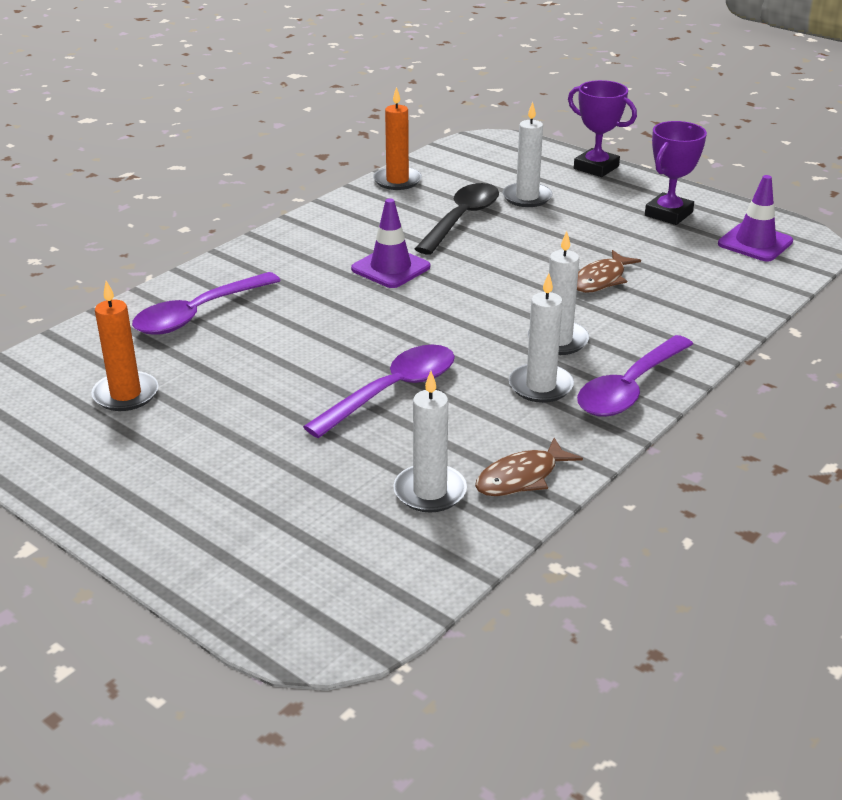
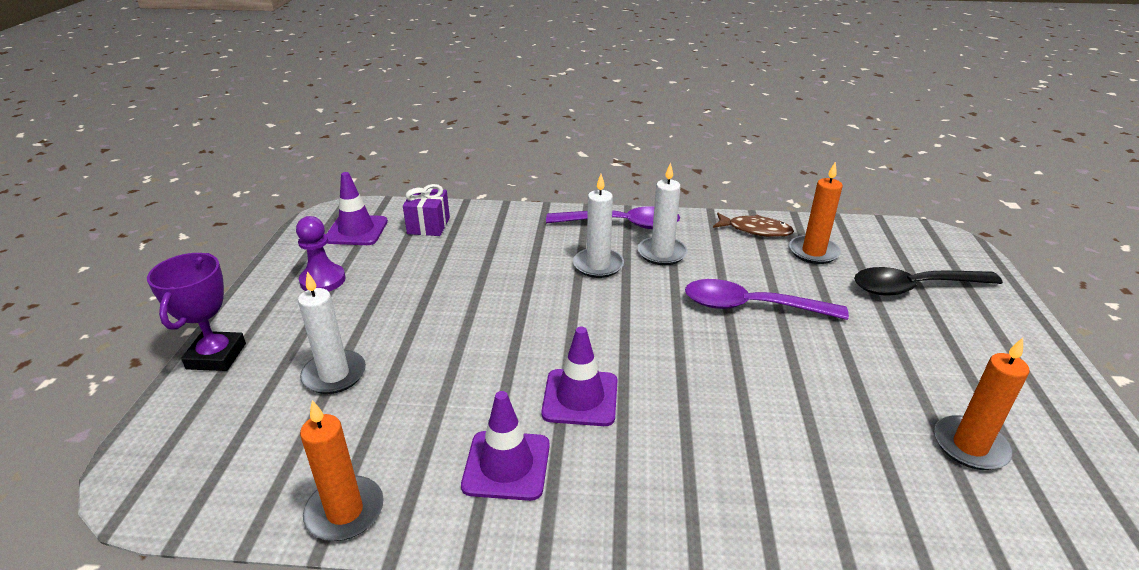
camera: 125 degrees left, 0 degrees up
purple spoon [132,272,281,335] -> none
white candle [393,371,467,512] -> orange candle [789,161,843,264]
black spoon [415,183,499,255] -> black spoon moved to [854,267,1003,295]
brown fish [577,250,641,293] -> none
purple trophy [645,121,707,225] -> purple pawn [296,216,346,291]
none -> purple gift [403,184,450,236]
none -> purple traffic cone [461,391,550,501]

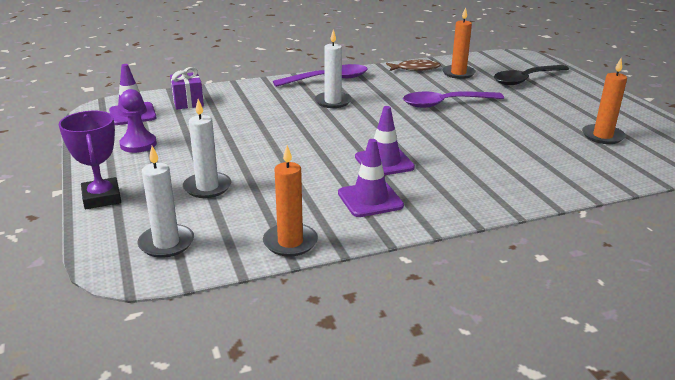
camera: 25 degrees left, 5 degrees down
white candle [638,162,688,265] -> white candle moved to [137,146,194,258]

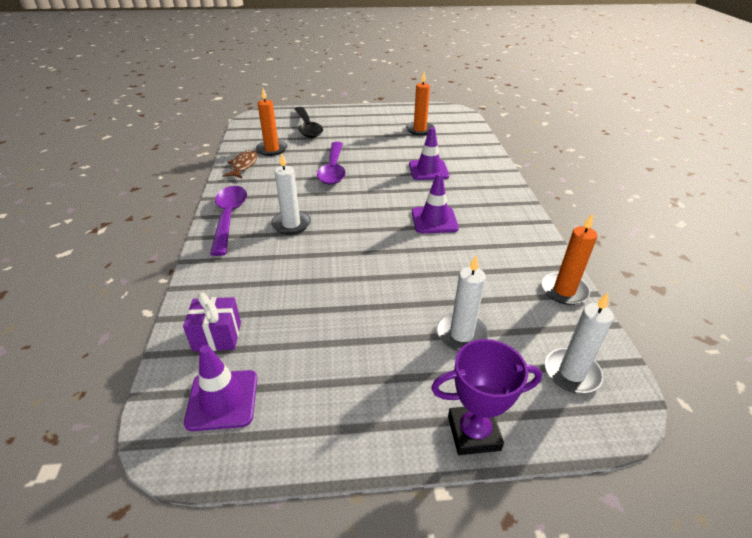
camera: 75 degrees left, 10 degrees up
purple pawn [120,89,157,153] -> none
purple traffic cone [338,139,404,217] -> purple traffic cone moved to [409,127,449,180]

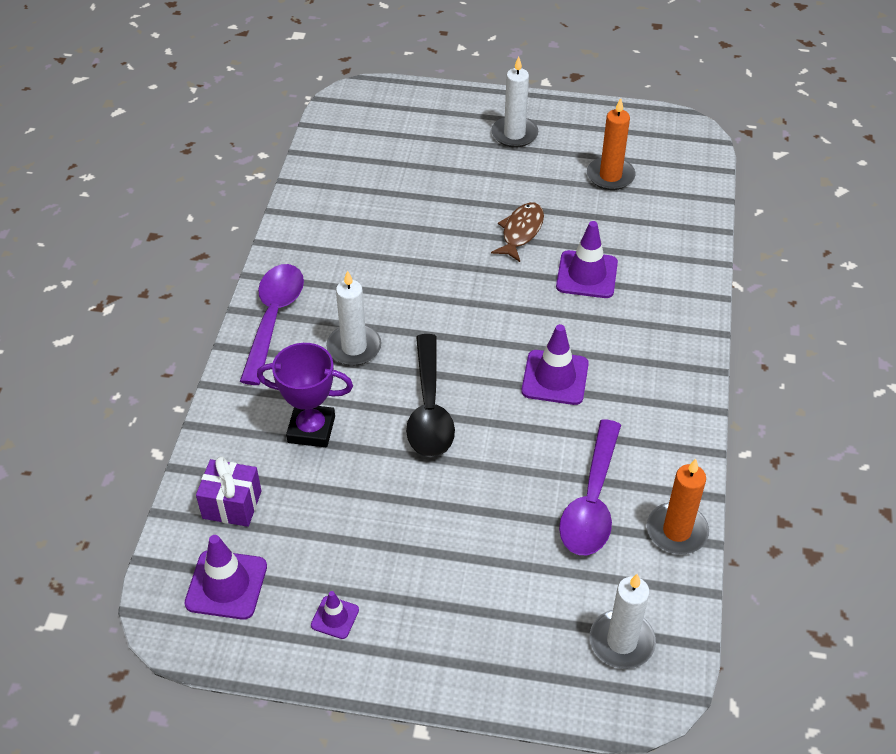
camera: 15 degrees right, 10 degrees up
brown fish [222,150,257,178] -> brown fish moved to [491,202,544,262]
orange candle [256,89,287,156] -> none
black spoon [295,107,323,138] -> black spoon moved to [406,334,455,457]
purple spoon [317,142,346,185] -> purple spoon moved to [559,419,621,555]
purple trophy [431,339,542,455] -> purple trophy moved to [257,343,353,447]
white candle [436,255,488,351] -> white candle moved to [491,56,538,148]
none -> purple traffic cone [311,591,359,639]

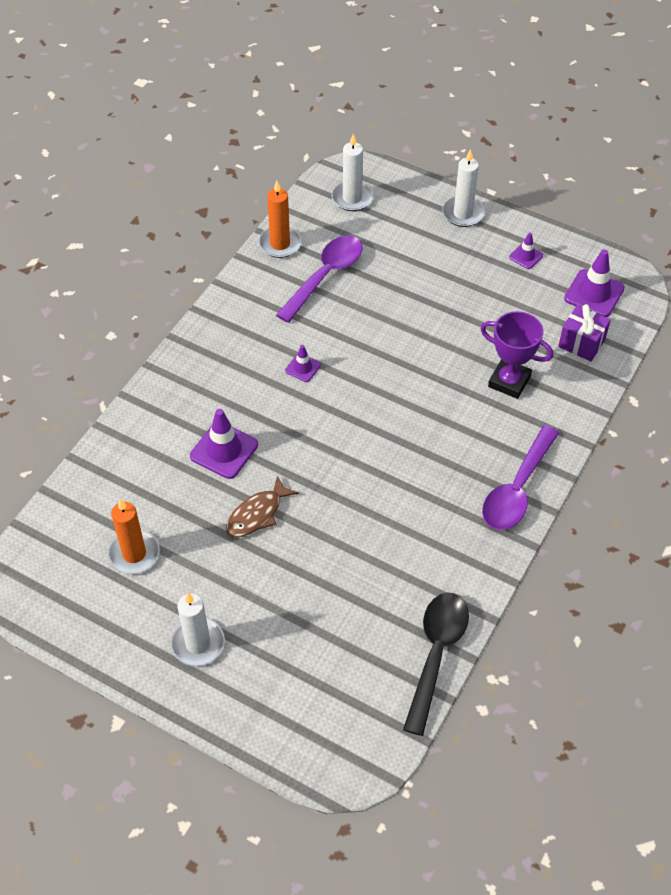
camera: 160 degrees left, 5 degrees up
white candle [326,270,381,366] -> white candle moved to [442,149,485,227]
black spoon [406,334,455,457] -> black spoon moved to [403,593,469,736]
purple traffic cone [521,324,589,405] -> purple traffic cone [285,345,321,382], size x0.55

